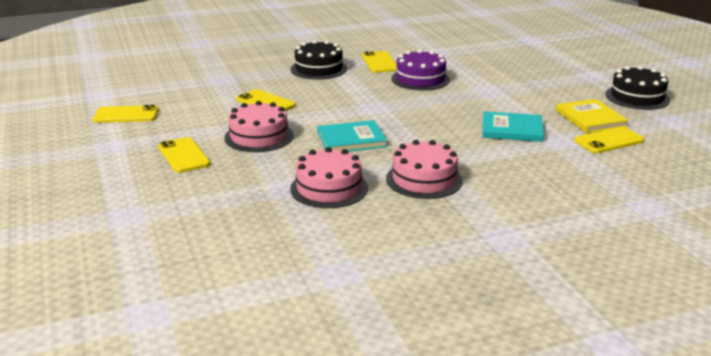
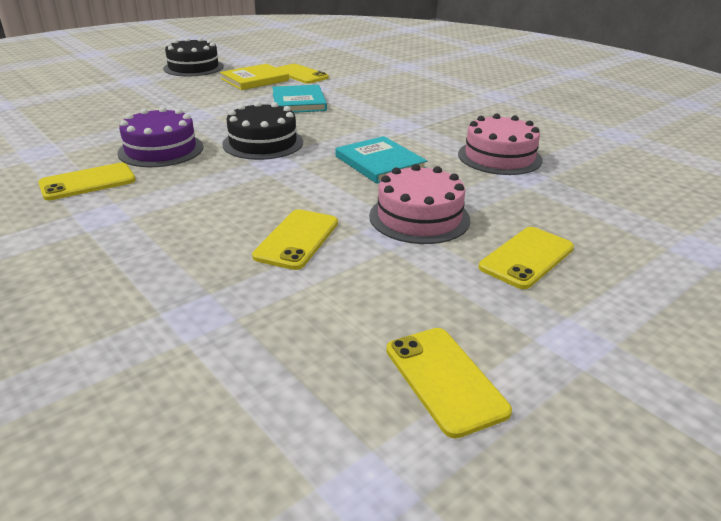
camera: 110 degrees left, 5 degrees up
black cake [291,40,347,80] -> black cake moved to [222,101,303,160]
pink cake [386,140,463,199] -> none

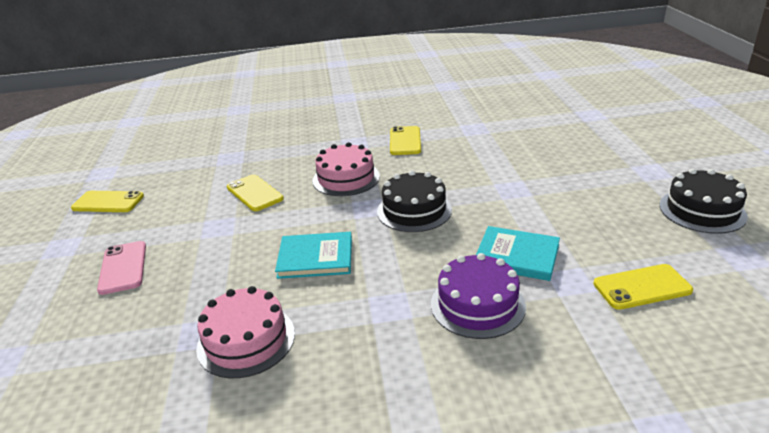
camera: 125 degrees right, 0 degrees up
purple cake [117,107,203,167] -> purple cake moved to [431,253,526,339]
yellow book [220,64,289,90] -> none
pink cake [369,164,470,244] -> pink cake moved to [312,142,380,196]
yellow phone [479,227,574,289] -> pink phone [97,241,146,295]

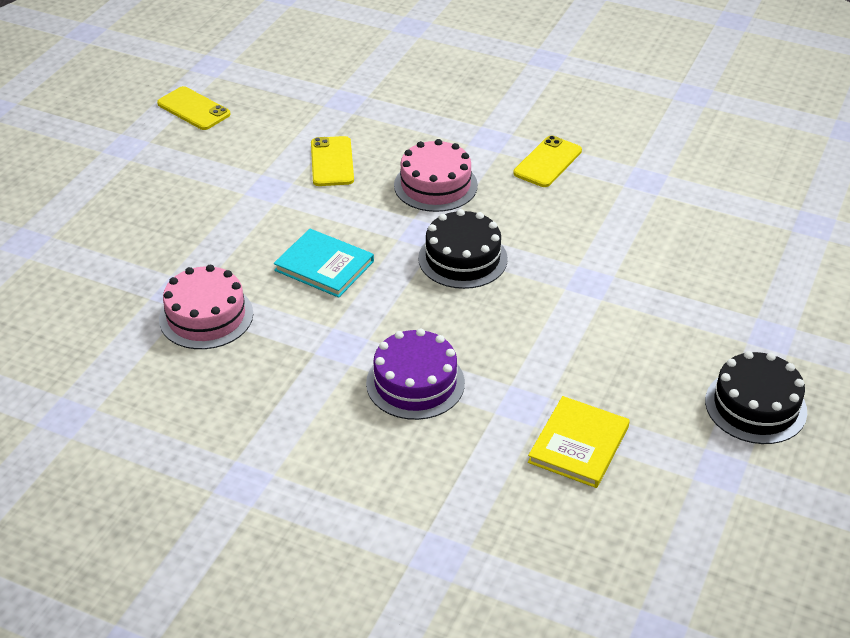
camera: 30 degrees right, 10 degrees up
pink phone [97,241,146,295] -> none
turquoise book [476,226,560,281] -> none
yellow phone [593,264,693,310] -> yellow book [528,396,630,488]

